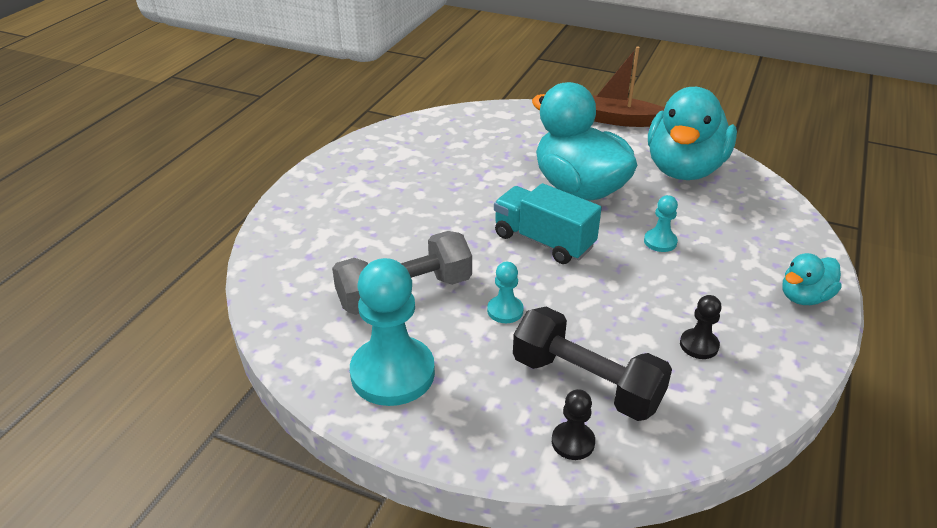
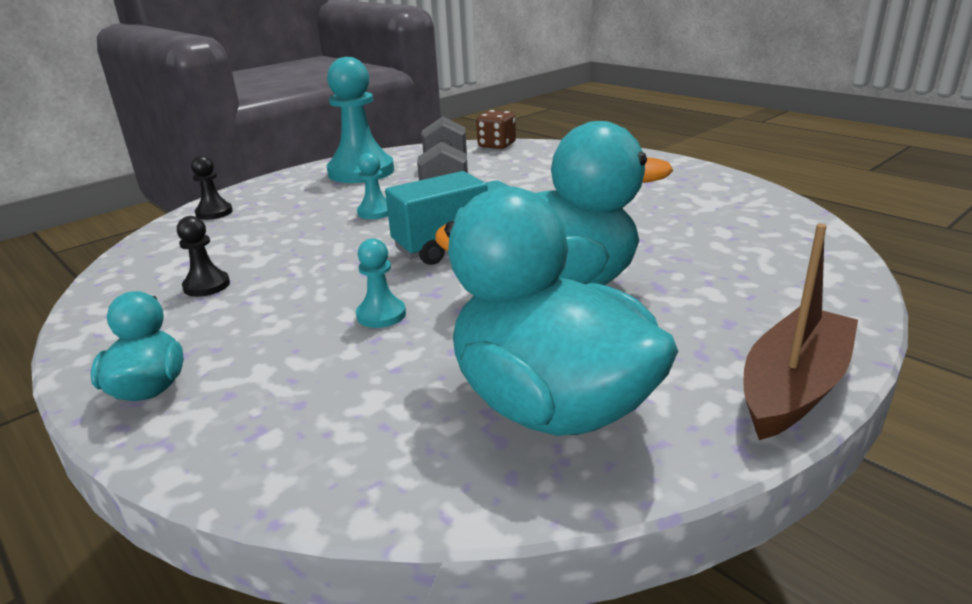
camera: 115 degrees right, 10 degrees down
black dumbbell [513,307,672,421] -> none
none -> brown dice [476,110,516,149]

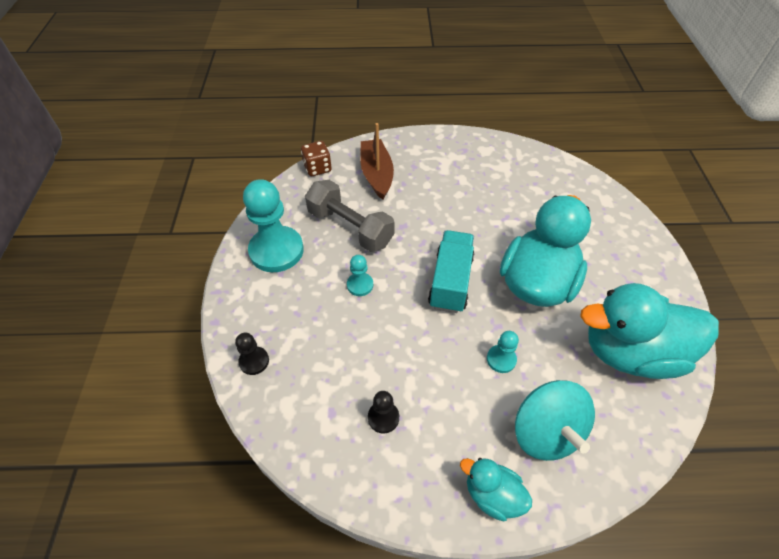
camera: 50 degrees left, 25 degrees up
brown boat [743,224,858,440] -> brown boat moved to [360,123,394,200]
none -> turquoise spinning top [515,380,595,461]

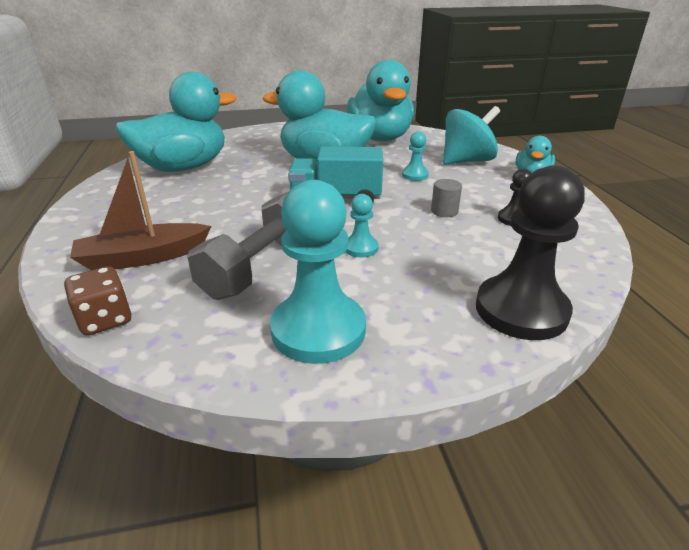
camera: 100 degrees left, 20 degrees down
black pawn [235,333,269,375] -> black pawn [476,166,585,340], size x2.13
none -> turquoise duck [115,72,237,172]
none -> grey cylinder [431,179,462,217]

